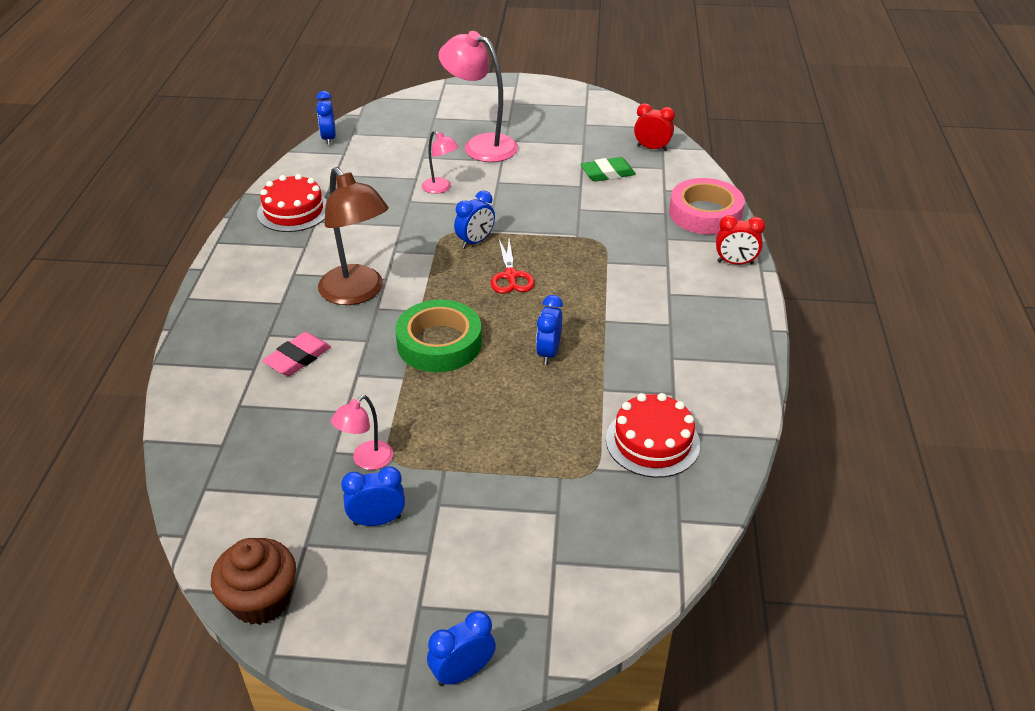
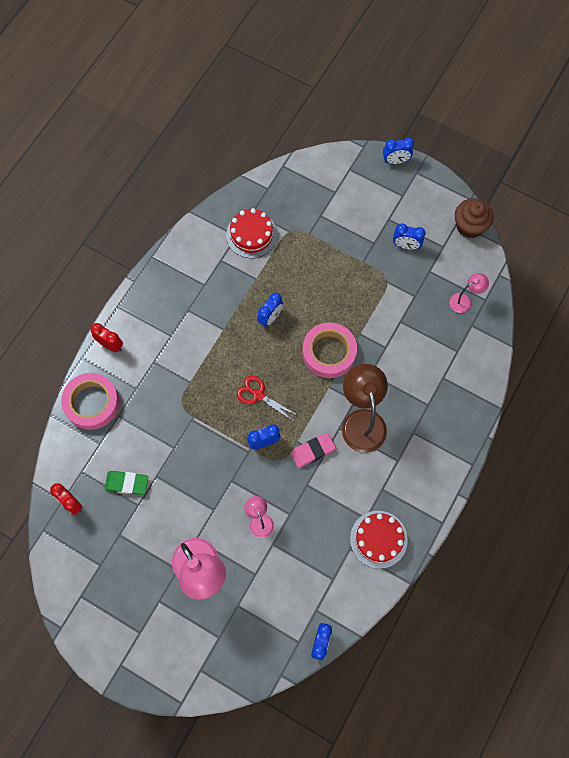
camera: 155 degrees left, 30 degrees up
pink eraser [262,332,331,376] -> pink eraser moved to [290,433,336,468]
pink lamp [331,395,393,470] -> pink lamp moved to [449,273,489,313]
green tape [395,300,482,372] -> pink tape [302,322,357,378]
red scissors [491,239,534,294] -> red scissors turned 75 degrees counterclockwise [237,376,297,421]

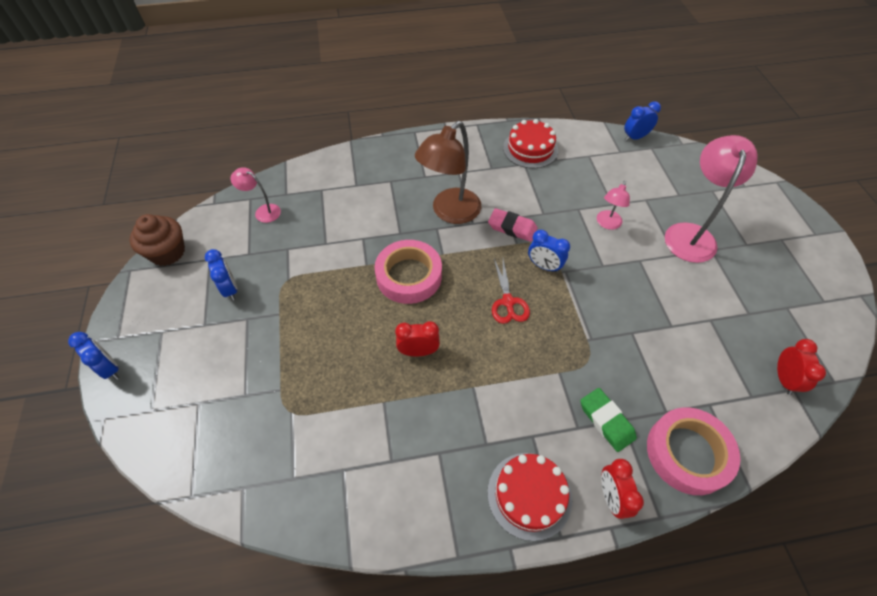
camera: 130 degrees left, 15 degrees down
green eraser [104,471,148,495] -> green eraser moved to [580,388,637,452]
red cake [226,208,277,258] -> red cake moved to [487,453,572,541]
blue clock [257,293,283,327] -> red clock [395,321,440,356]

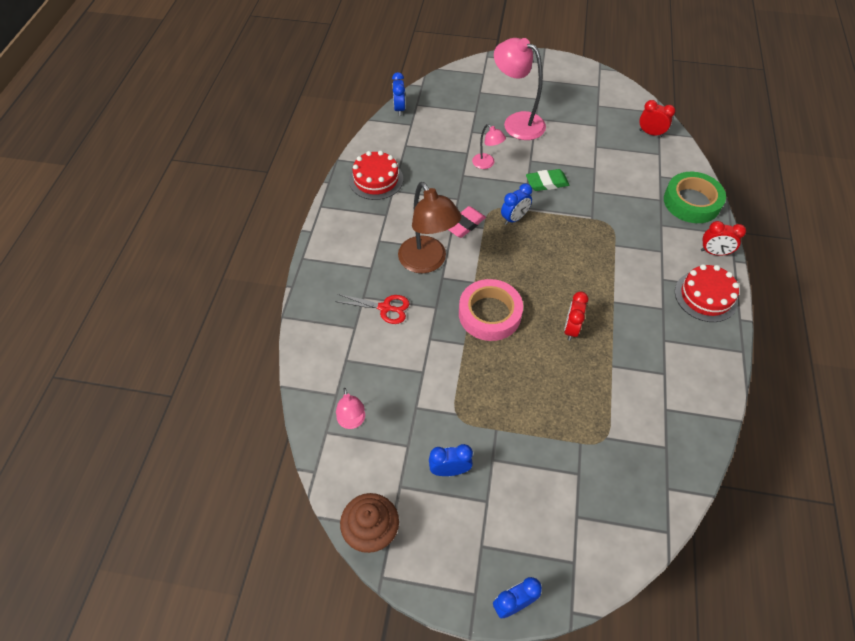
camera: 70 degrees left, 0 degrees up
pink lamp [231,167,281,223] -> pink lamp turned 60 degrees counterclockwise [336,388,365,429]
red scissors [492,259,530,324] -> red scissors moved to [335,294,410,324]
green eraser [580,388,637,452] -> green eraser moved to [526,169,569,191]
pink tape [647,407,740,495] -> green tape [664,172,726,223]

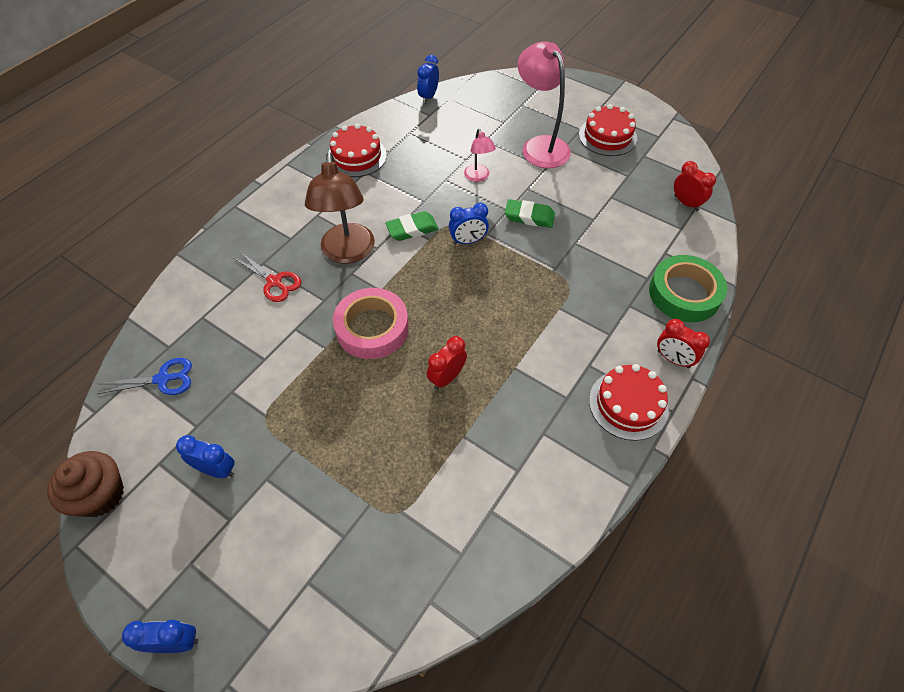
camera: 25 degrees right, 0 degrees up
pink lamp [336,388,365,429] -> blue scissors [97,358,192,395]
pink eraser [448,206,486,238] -> green eraser [385,211,439,241]
none -> red cake [579,104,637,156]

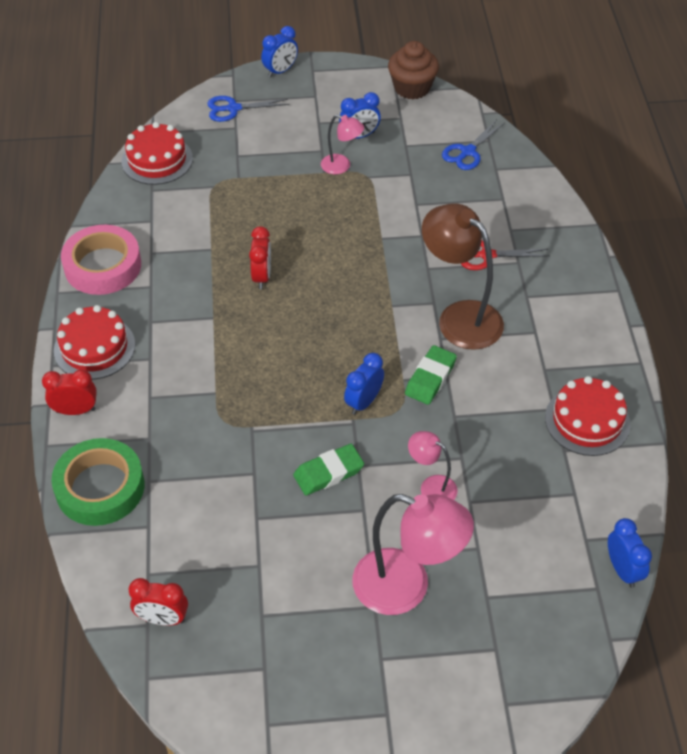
camera: 140 degrees right, 5 degrees down
pink tape [333,288,409,359] -> pink tape moved to [61,225,141,295]
red cake [579,104,637,156] -> red cake moved to [122,122,193,185]
none -> blue scissors [207,96,289,122]
none -> pink lamp [321,115,364,174]

